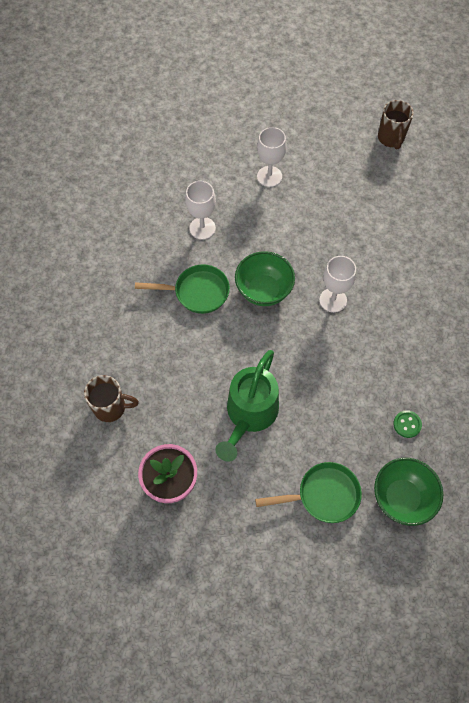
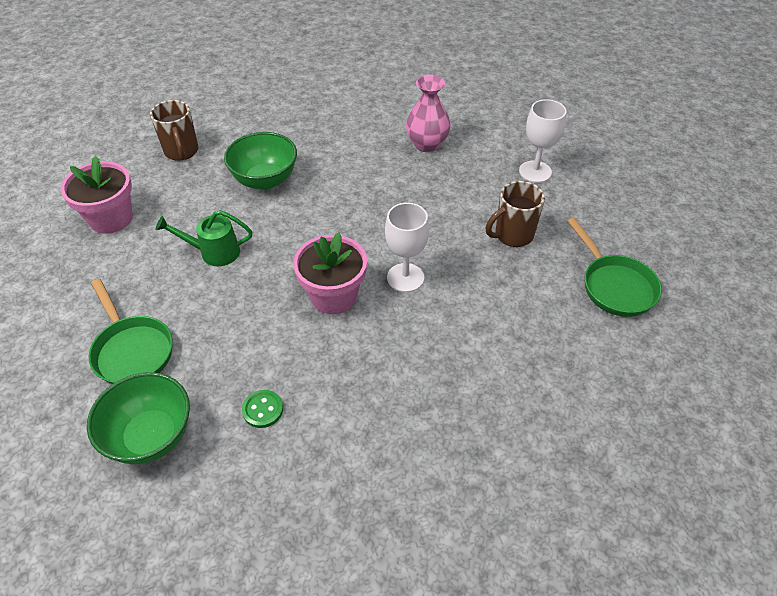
camera: 65 degrees right, 15 degrees down
green pan [135,264,230,314] -> green pan moved to [567,218,662,317]
white goblet [185,181,216,240] -> pink vase [406,74,451,152]
green watering can [215,350,279,462] -> green watering can [156,210,253,266], size x0.59
green bowl [235,251,295,306] -> green bowl moved to [224,132,297,190]
brown mug [378,100,414,150] -> brown mug moved to [486,181,545,247]
none -> pink flower pot [293,232,367,314]

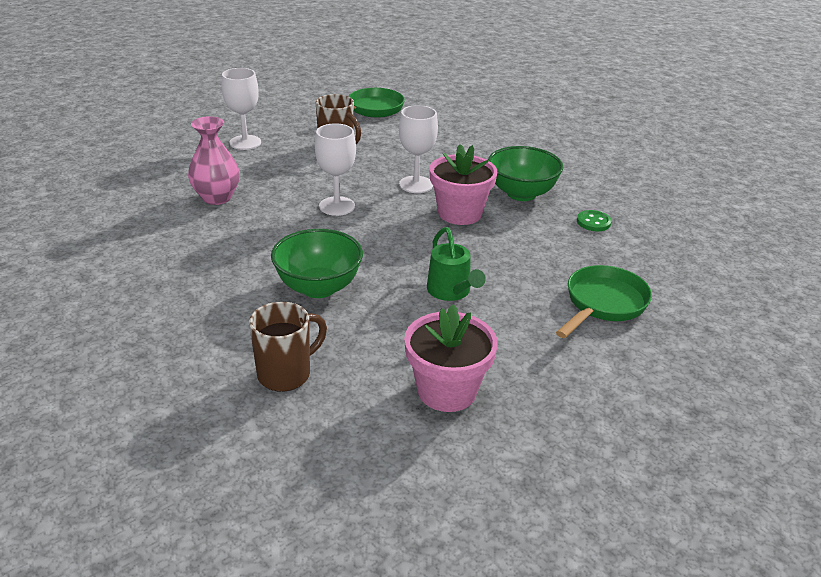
camera: 110 degrees left, 15 degrees down
green bowl [87,372,190,464] -> green bowl moved to [488,146,563,201]
none -> white goblet [315,123,356,216]

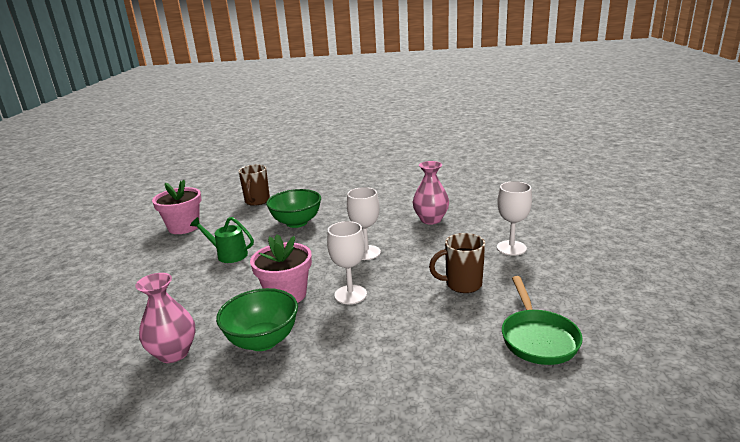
camera: 135 degrees right, 10 degrees down
green pan [556,265,652,338] -> none
green button [577,210,612,231] -> pink vase [135,273,196,363]

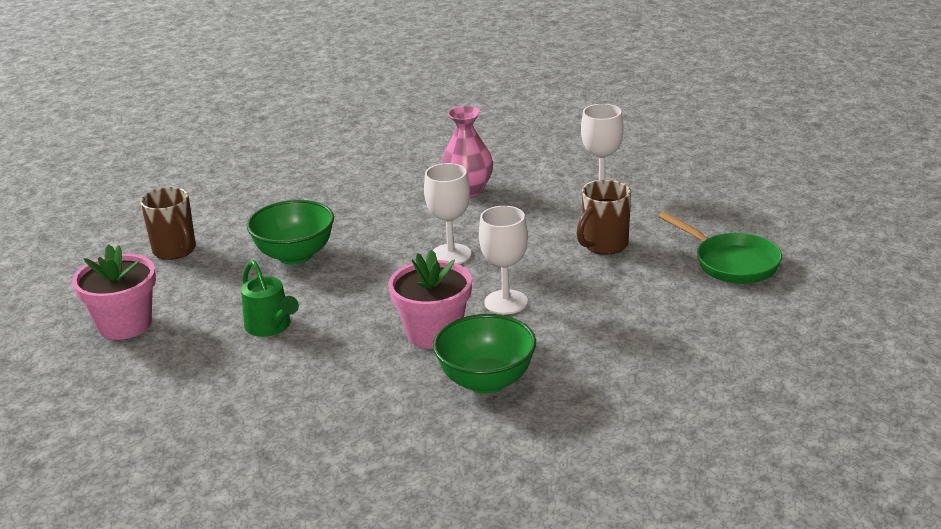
camera: 40 degrees left, 5 degrees up
pink vase [135,273,196,363] -> none
green watering can [190,217,254,263] -> green watering can turned 105 degrees counterclockwise [241,260,299,337]

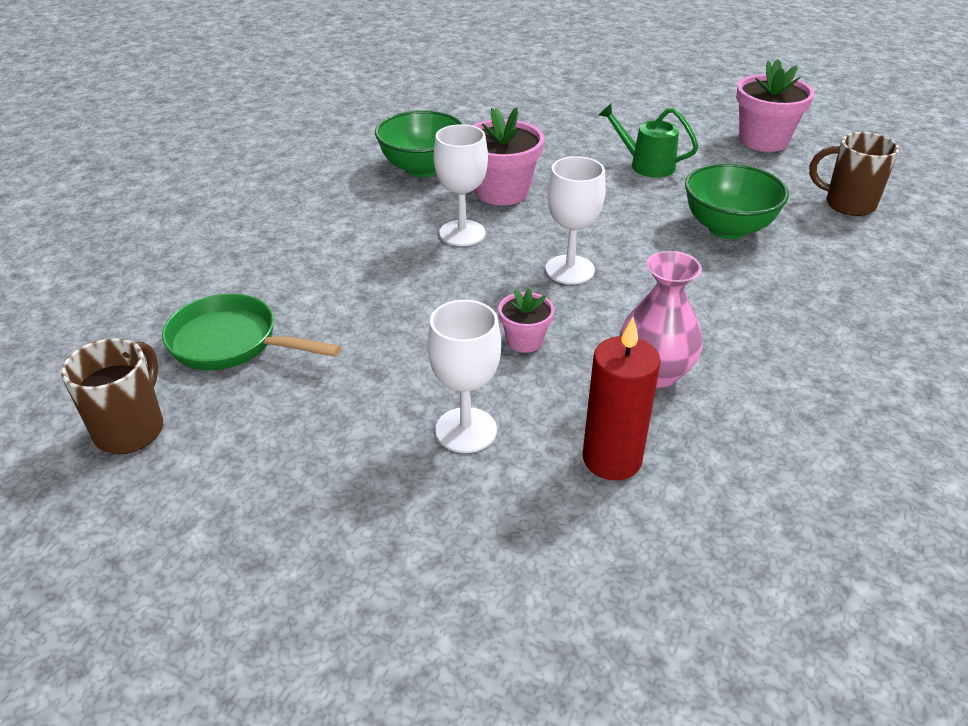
camera: 150 degrees right, 10 degrees up
brown mug [576,180,631,254] -> brown mug moved to [61,338,163,454]
none -> pink flower pot [498,288,554,353]
none -> red candle [583,317,661,480]

